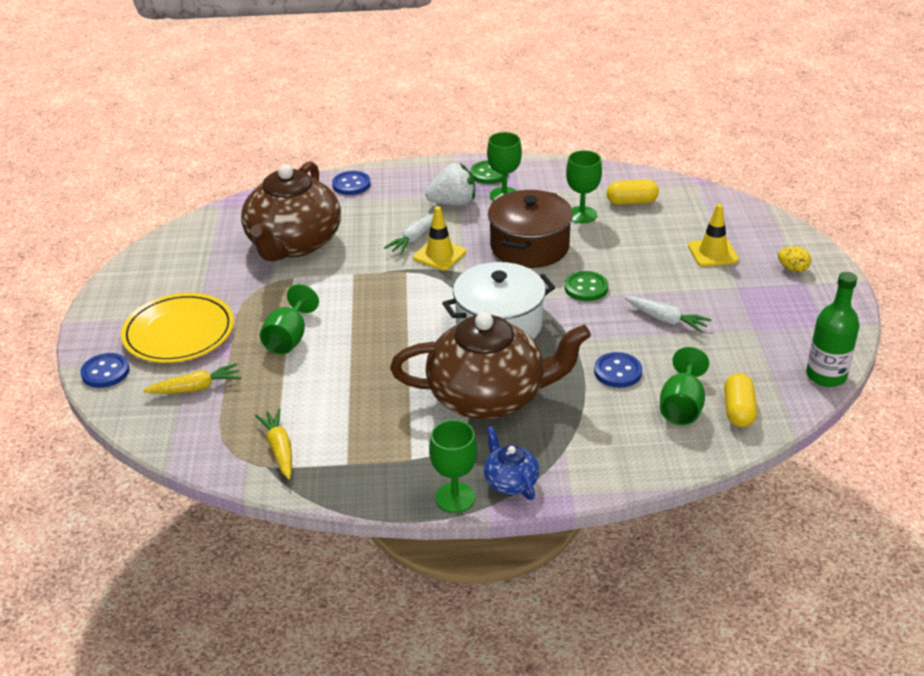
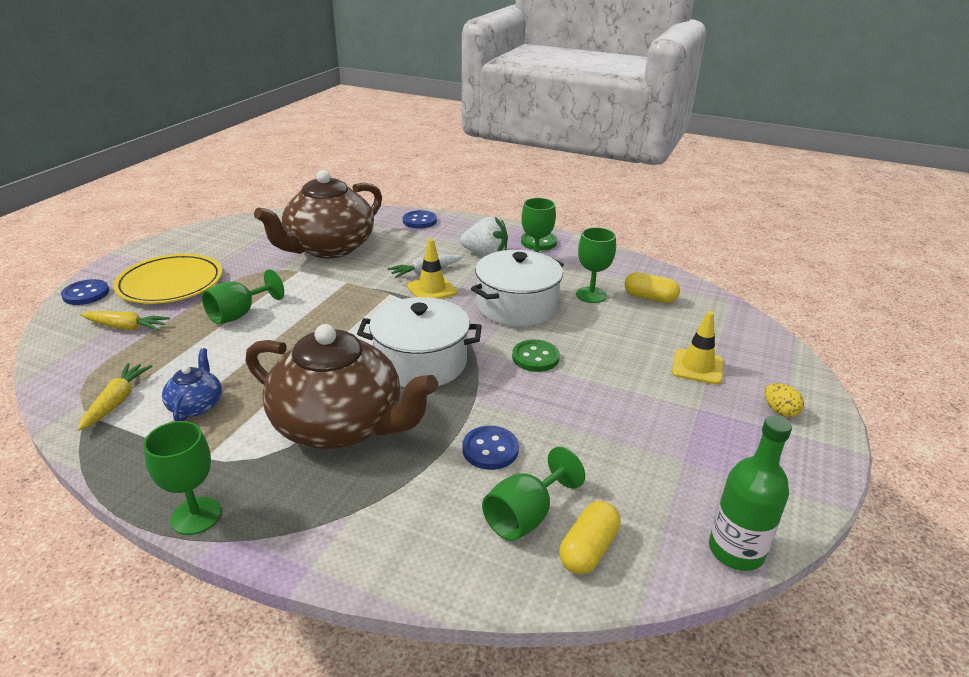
camera: 25 degrees right, 5 degrees down
blue teapot [484,426,539,500] -> blue teapot moved to [162,348,222,421]
brown pot [488,190,573,268] -> white pot [471,250,564,327]
white carrot [625,296,712,333] -> none

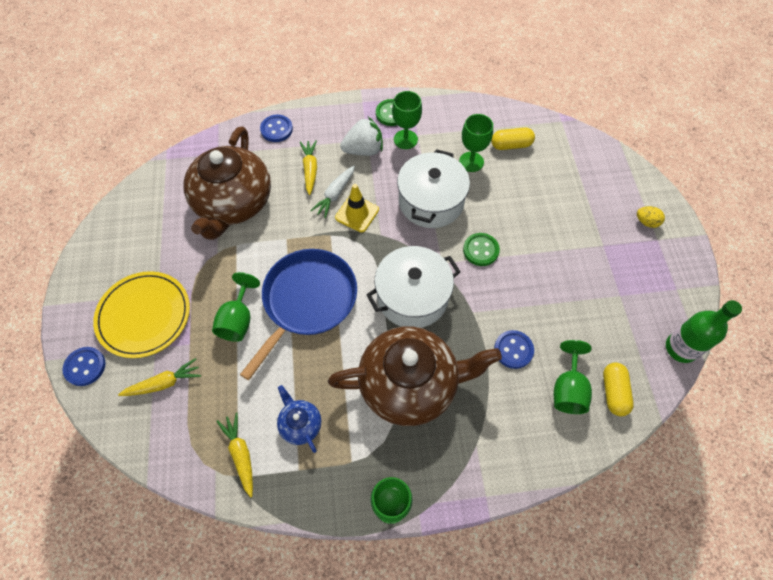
camera: 30 degrees left, 30 degrees up
yellow traffic cone [672,311,723,385] -> none
none -> blue pan [240,249,357,380]
none -> yellow carrot [300,140,317,195]

